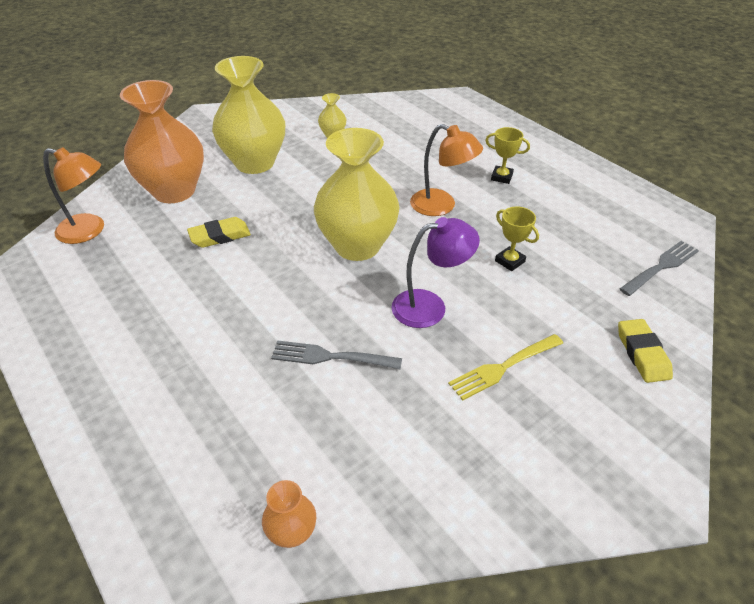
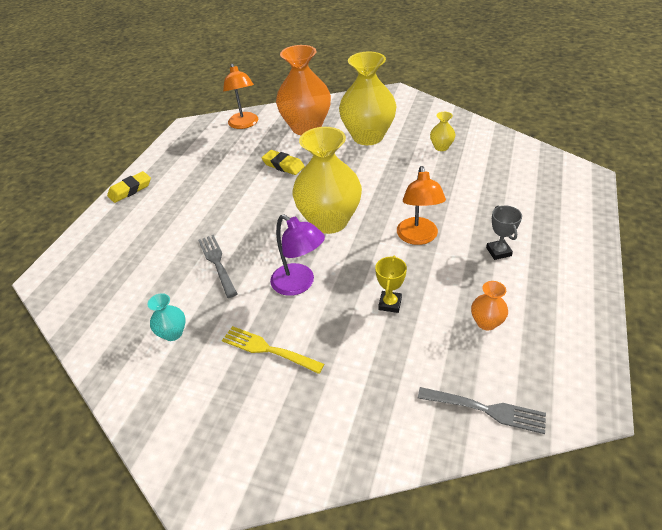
camera: 60 degrees right, 0 degrees up
orange vase [262,480,316,548] -> orange vase moved to [471,281,508,330]
yellow trophy [485,127,530,184] -> grey trophy [486,206,522,260]
yellow eraser [618,319,673,383] -> yellow eraser moved to [107,171,151,203]
none -> turquoise vase [147,293,186,341]

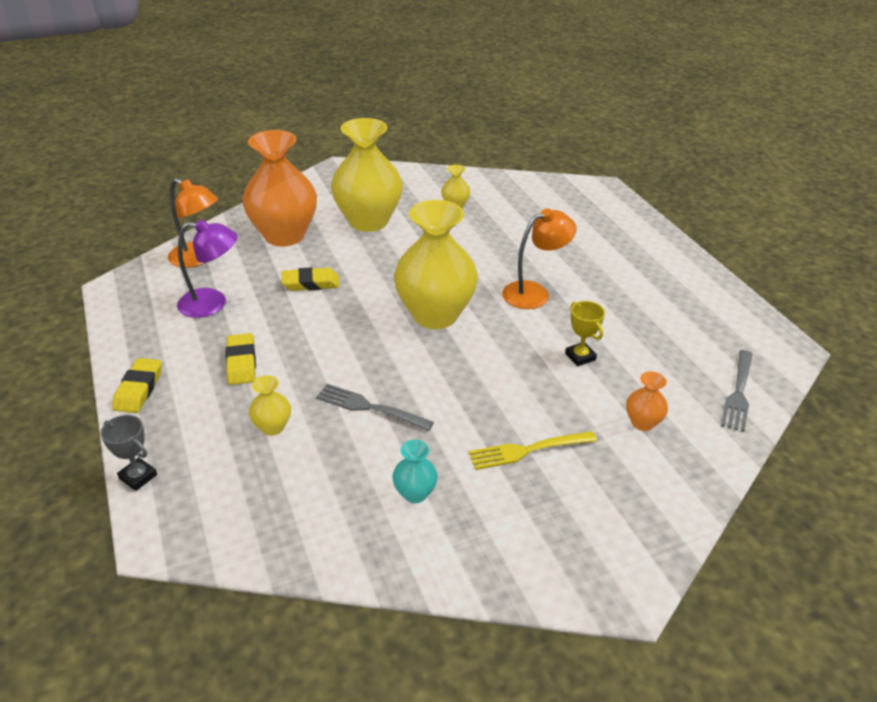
camera: 45 degrees left, 5 degrees down
purple lamp [270,215,325,296] -> purple lamp moved to [177,219,238,318]
orange lamp [397,166,446,245] -> orange lamp turned 75 degrees counterclockwise [502,208,577,309]
grey fork [418,387,546,434] -> grey fork turned 135 degrees clockwise [721,350,752,432]
orange vase [471,281,508,330] -> orange vase moved to [626,372,668,431]
grey trophy [486,206,522,260] -> grey trophy moved to [100,415,157,491]
none -> yellow eraser [226,333,256,385]
none -> yellow vase [249,375,291,436]

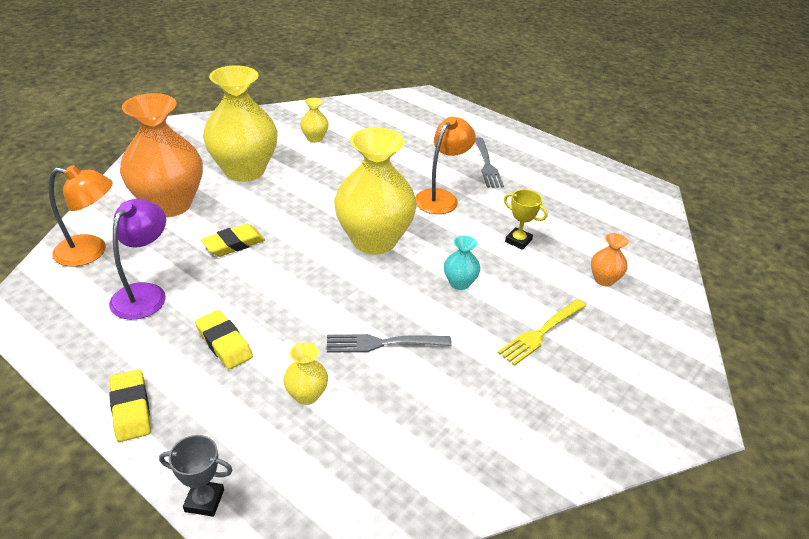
camera: 30 degrees left, 0 degrees up
purple lamp [177,219,238,318] -> purple lamp turned 45 degrees counterclockwise [109,199,166,320]
turquoise vase [392,440,438,503] -> turquoise vase moved to [444,236,480,290]
grey fork [721,350,752,432] -> grey fork moved to [475,137,504,188]

